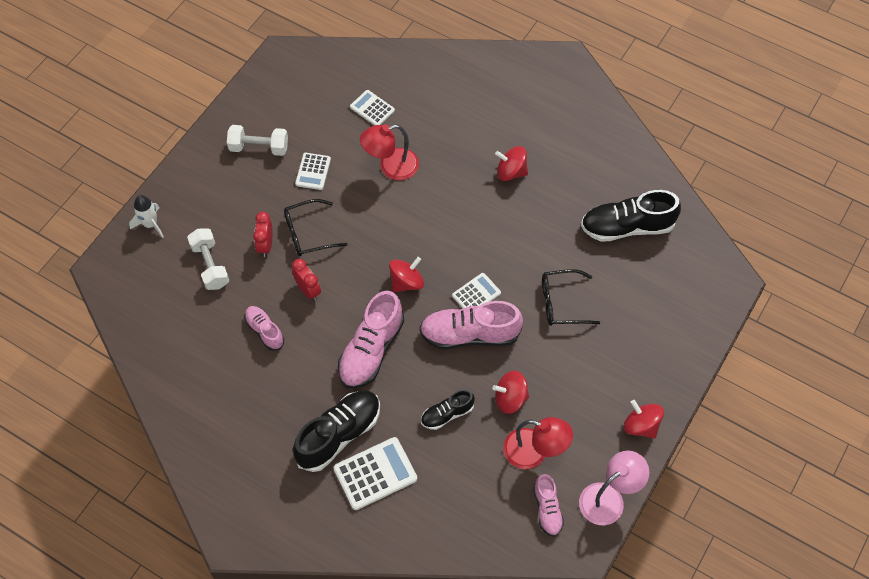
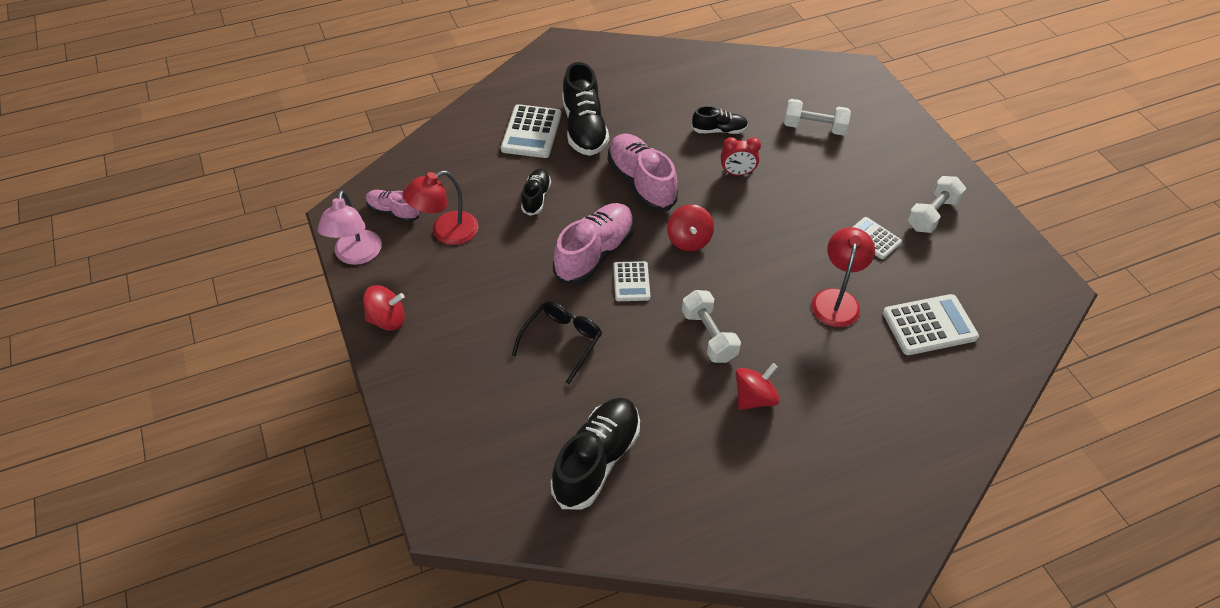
camera: 125 degrees right, 10 degrees down
white rocket [129,195,164,238] -> none
pink shoe [245,306,284,351] -> black shoe [692,106,748,134]
red clock [253,212,272,257] -> none
black glasses [284,199,347,256] -> none
white calculator [350,90,395,125] -> white calculator [883,294,979,355], size x1.60
red spinning top [492,371,529,414] -> none
none -> white dumbbell [682,290,741,363]

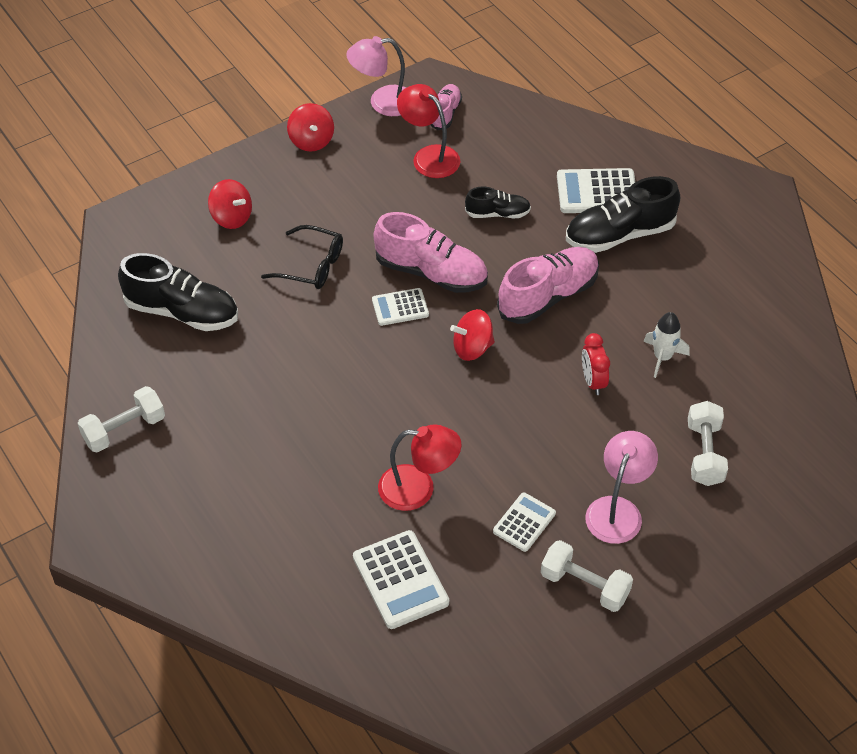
camera: 80 degrees right, 0 degrees up
white dumbbell [682,290,741,363] -> white dumbbell moved to [78,386,165,453]
black shoe [692,106,748,134] -> white rocket [643,312,690,378]
red spinning top [735,363,780,410] -> red spinning top moved to [208,179,252,229]
none -> pink lamp [585,431,658,544]

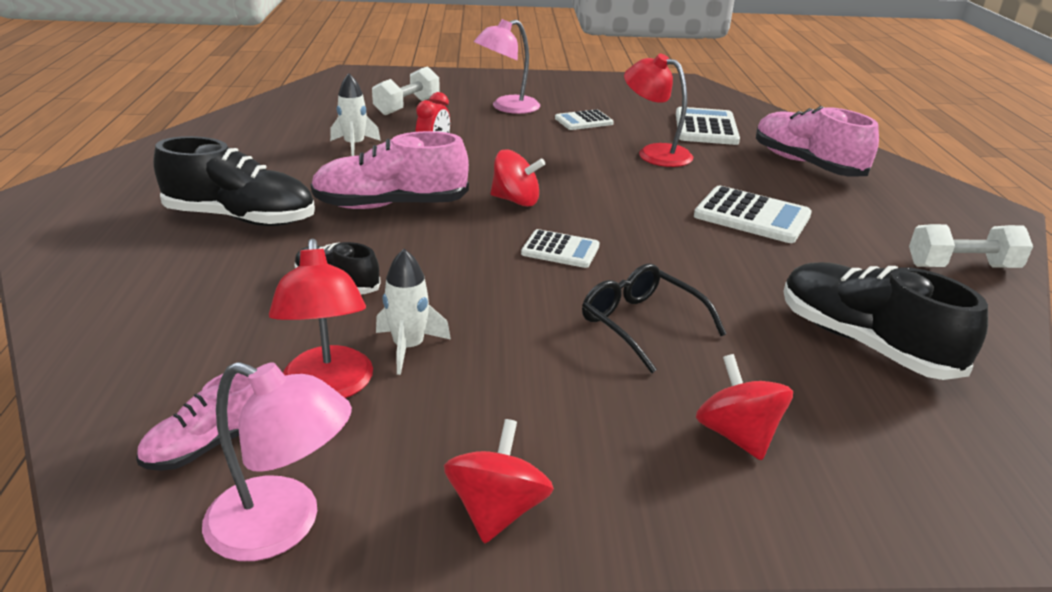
camera: 150 degrees left, 20 degrees down
pink shoe [374,212,488,293] -> pink shoe moved to [756,106,879,177]
white dumbbell [541,540,633,612] -> none
white calculator [557,168,635,213] -> white calculator moved to [694,186,812,243]
none -> white rocket [376,249,451,375]

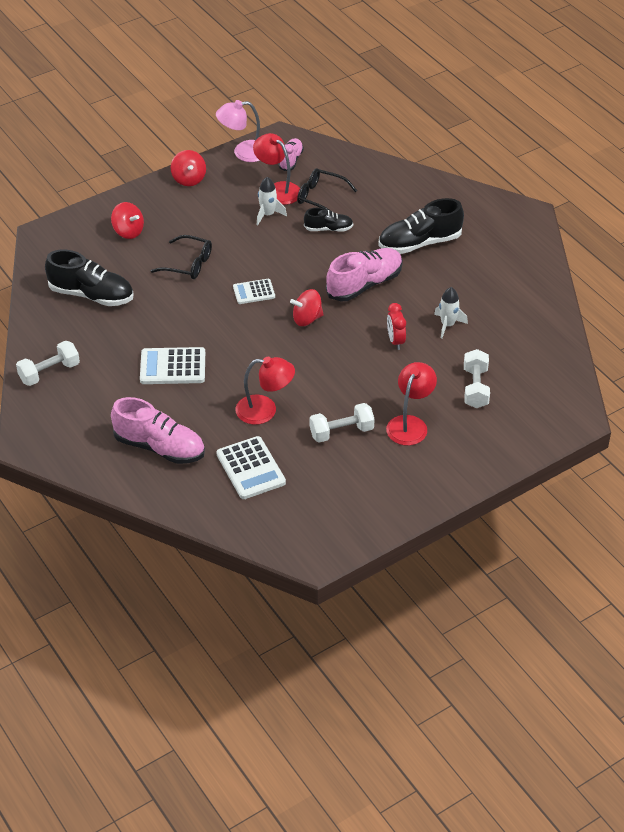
camera: 150 degrees right, 15 degrees up
pink lamp [474,19,540,114] -> red lamp [386,362,437,445]
white calculator [555,109,614,130] -> white dumbbell [310,403,375,443]
none -> black glasses [297,168,357,211]

